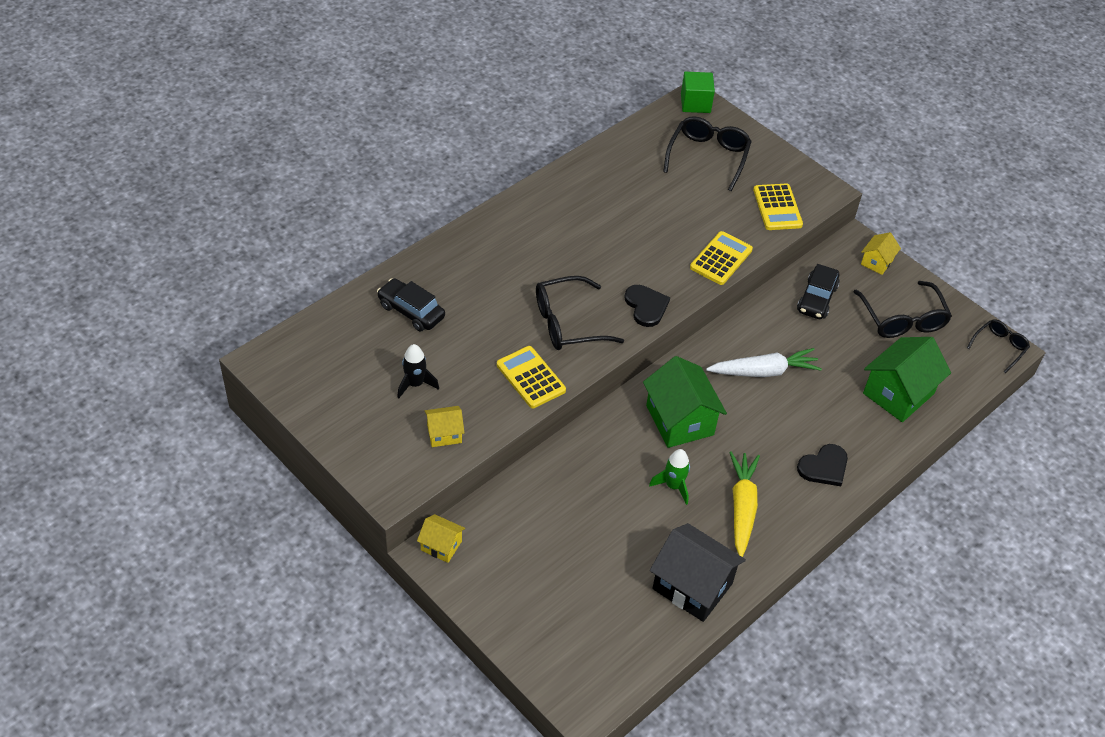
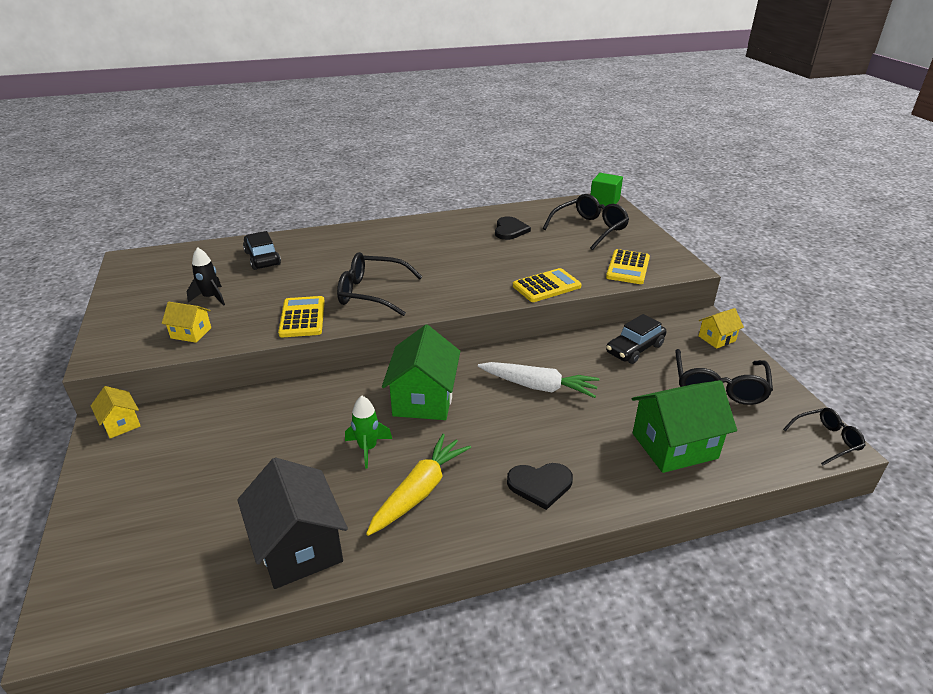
camera: 30 degrees right, 15 degrees down
black heart [624,285,670,327] -> black heart moved to [495,216,531,240]

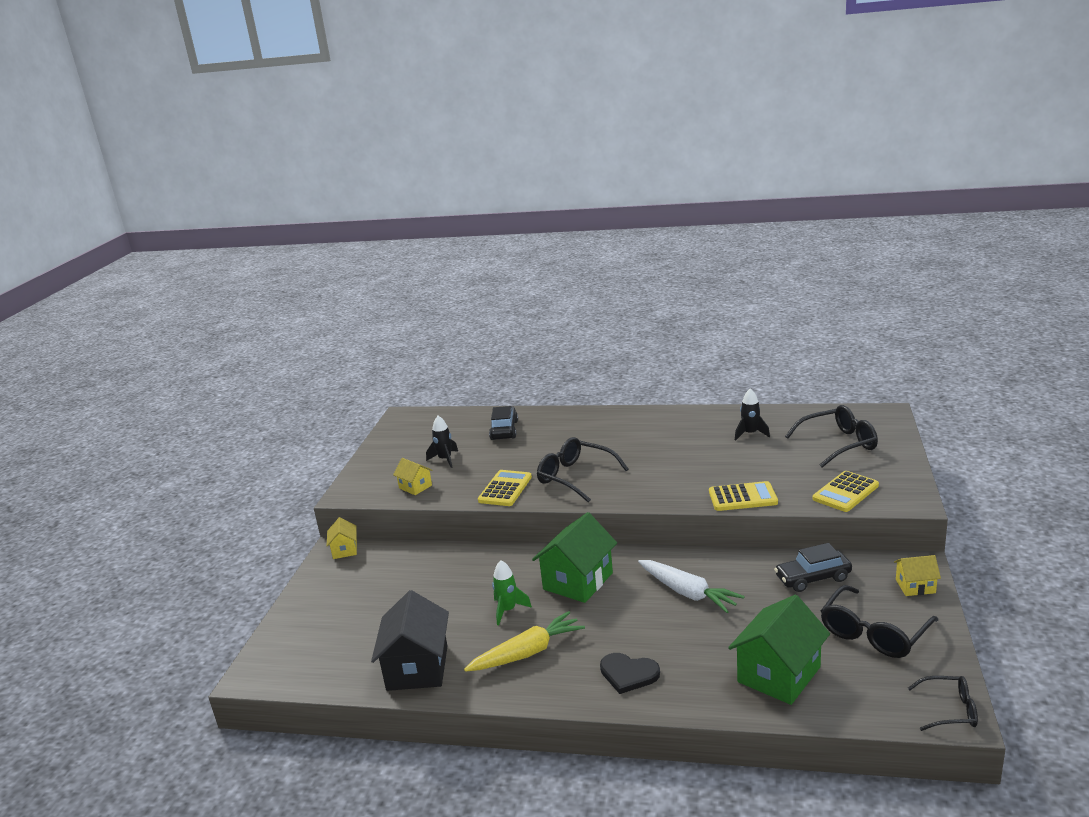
camera: 30 degrees right, 10 degrees down
black heart [495,216,531,240] -> black rocket [735,388,770,440]
green cube [590,173,623,206] -> none
green house [632,380,737,473] -> green house turned 60 degrees counterclockwise [728,595,830,705]

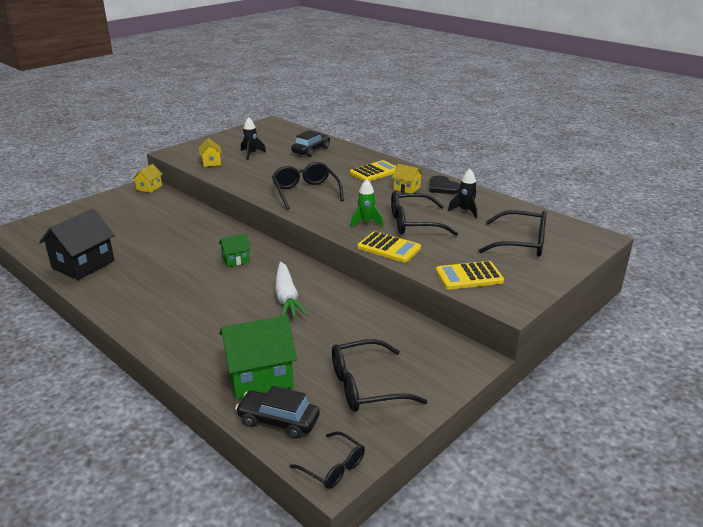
camera: 30 degrees right, 5 degrees up
yellow carrot [464,611,585,672] -> none
yellow calculator [478,470,532,506] -> yellow calculator moved to [350,160,396,181]
green rocket [492,560,532,626] -> green rocket moved to [350,179,383,228]
green house [532,512,617,603] -> green house [219,234,251,267], size x0.52
black heart [600,653,660,694] -> black heart moved to [429,176,460,194]
black car [774,543,852,592] -> black car moved to [235,386,320,439]
yellow house [894,555,941,596] -> yellow house moved to [392,164,423,193]
none -> black glasses [391,191,458,236]

